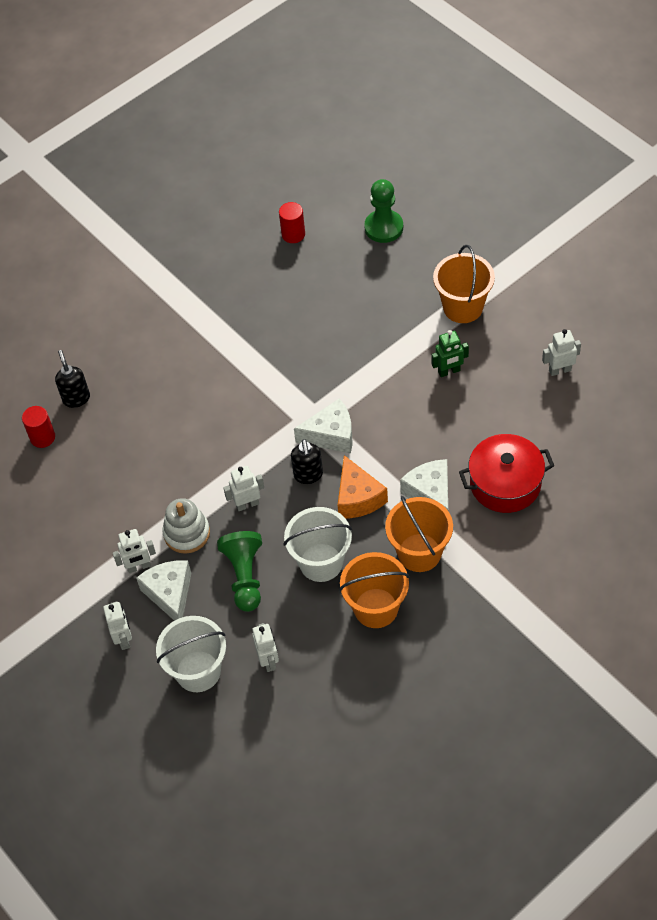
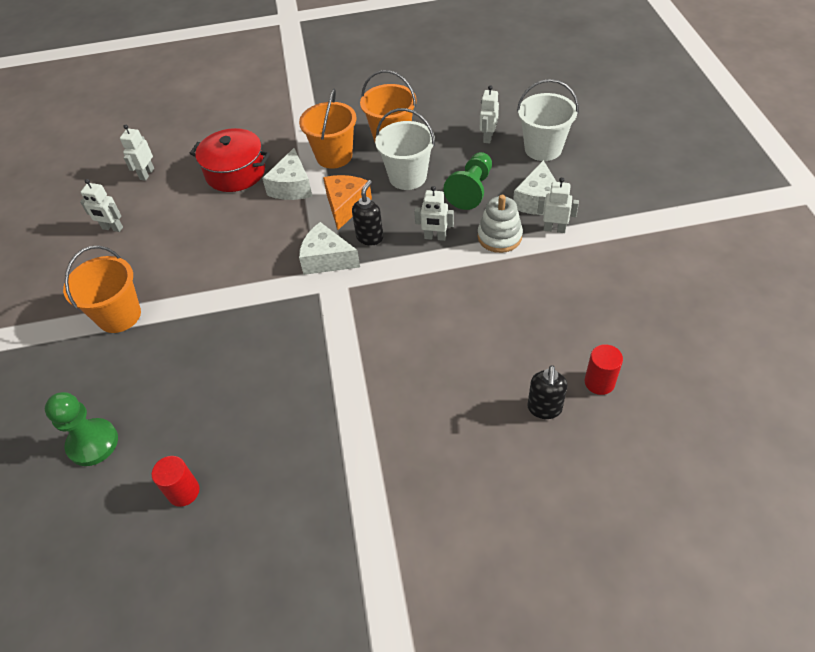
camera: 150 degrees left, 5 degrees down
white robot [103,602,132,650] -> white robot moved to [120,124,154,181]
green robot [432,330,469,377] -> none

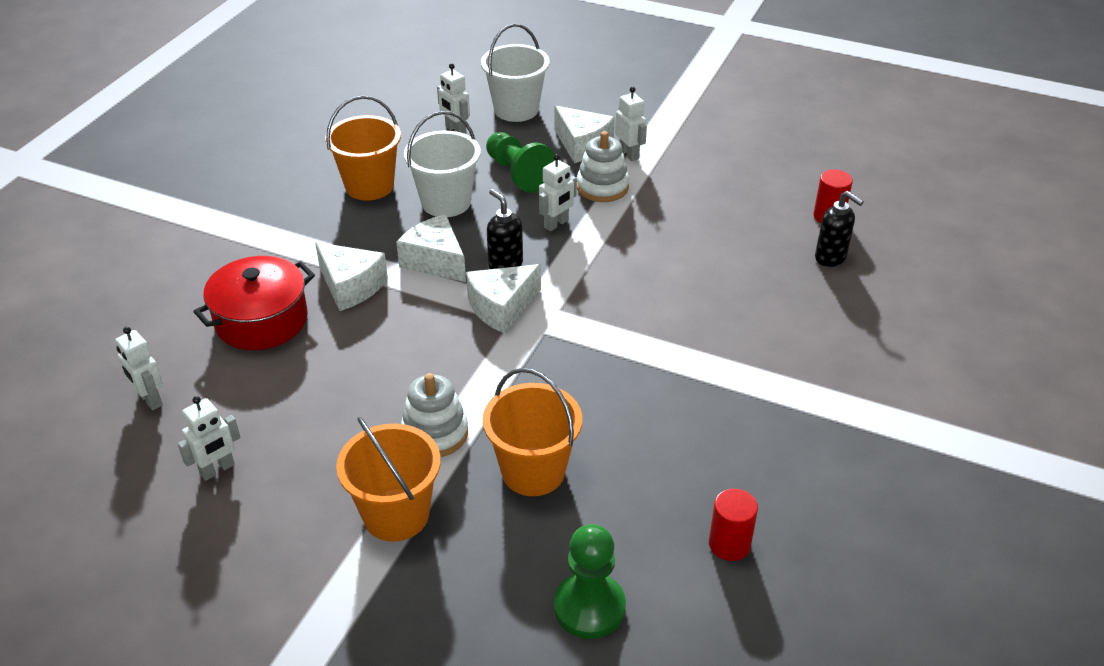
camera: 60 degrees left, 10 degrees down
orange bucket [299,89,356,169] -> orange bucket moved to [483,368,582,496]
orange cheese [323,175,372,230] -> white cheese [396,215,466,282]
white robot [537,177,579,233] -> white robot turned 105 degrees clockwise [615,87,647,161]
none -> white stacking toy [401,373,468,457]

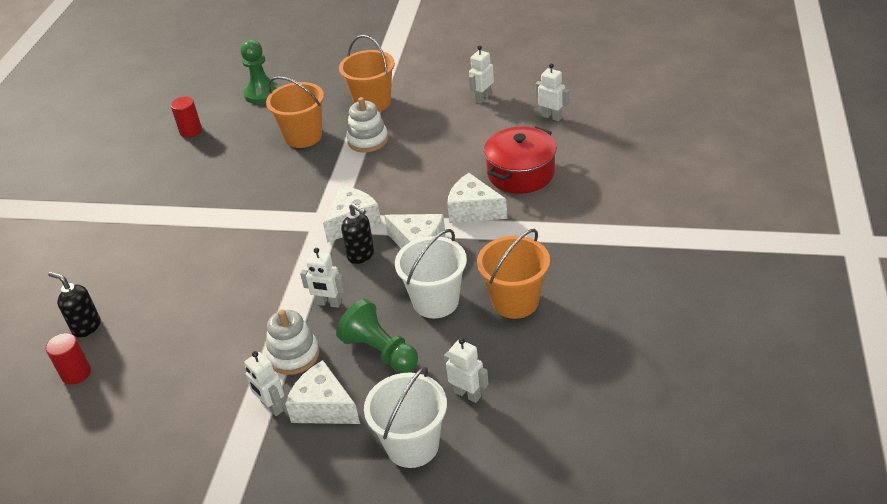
camera: 170 degrees right, 0 degrees up
white robot [539,154,577,231] -> white robot turned 105 degrees counterclockwise [300,248,345,308]

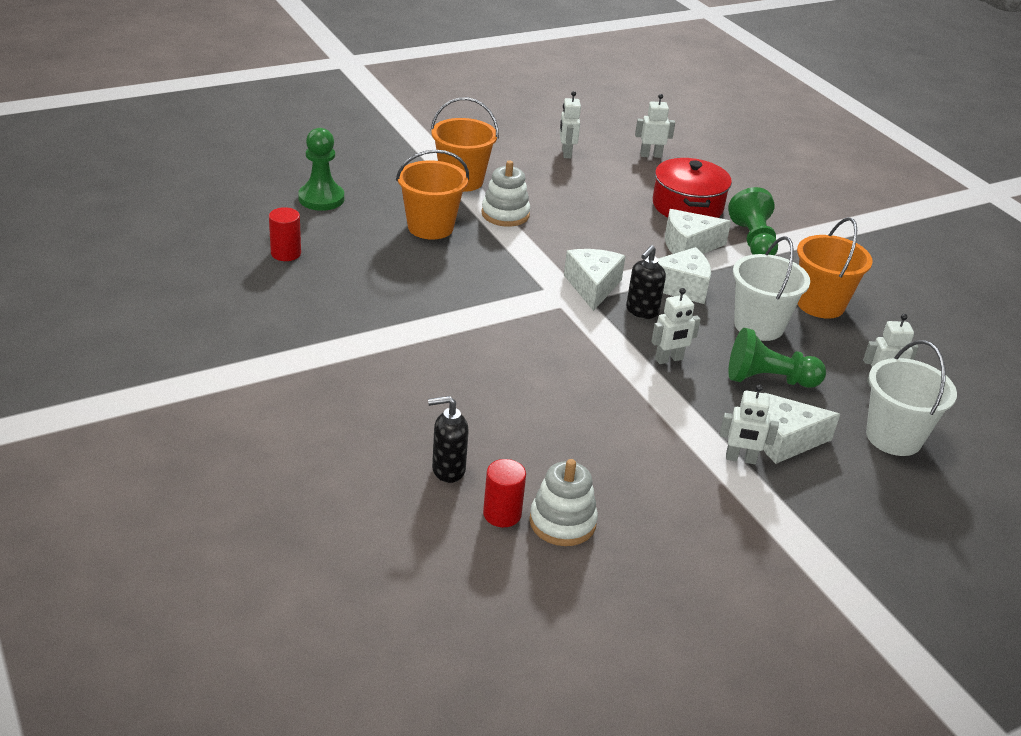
camera: 45 degrees left, 5 degrees down
white stacking toy [266,309,320,375] -> white stacking toy moved to [529,459,598,546]
black soap dispenser [341,203,374,264] -> black soap dispenser turned 120 degrees clockwise [626,245,666,319]
none -> green pawn [728,187,778,255]

